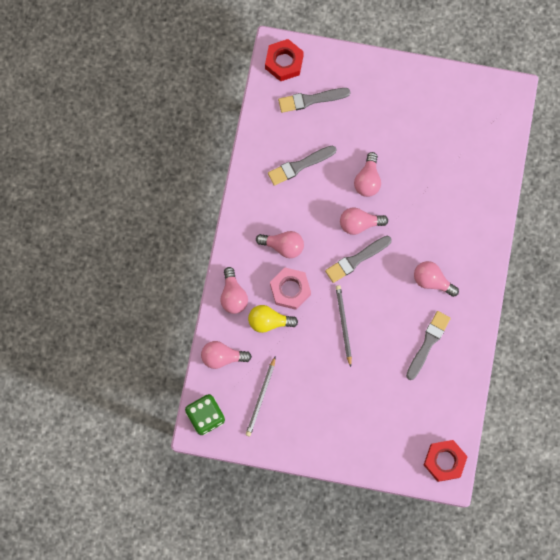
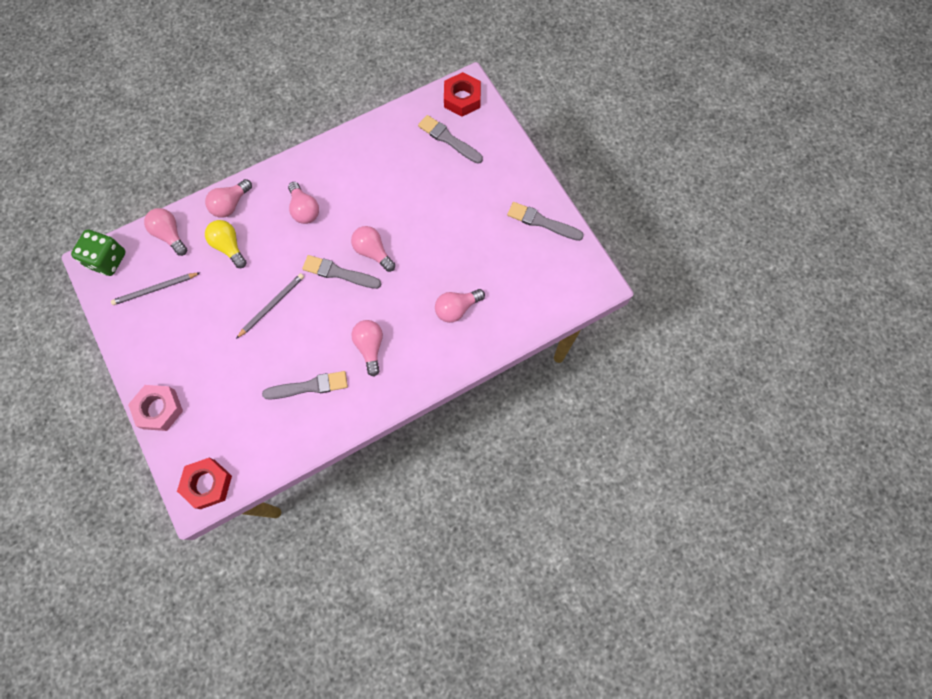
camera: 50 degrees right, 5 degrees down
grey brush [268,145,336,186] -> grey brush moved to [507,202,584,241]
pink nut [270,268,311,310] -> pink nut moved to [128,385,183,431]
pink light bulb [354,152,381,197] -> pink light bulb moved to [435,289,485,323]

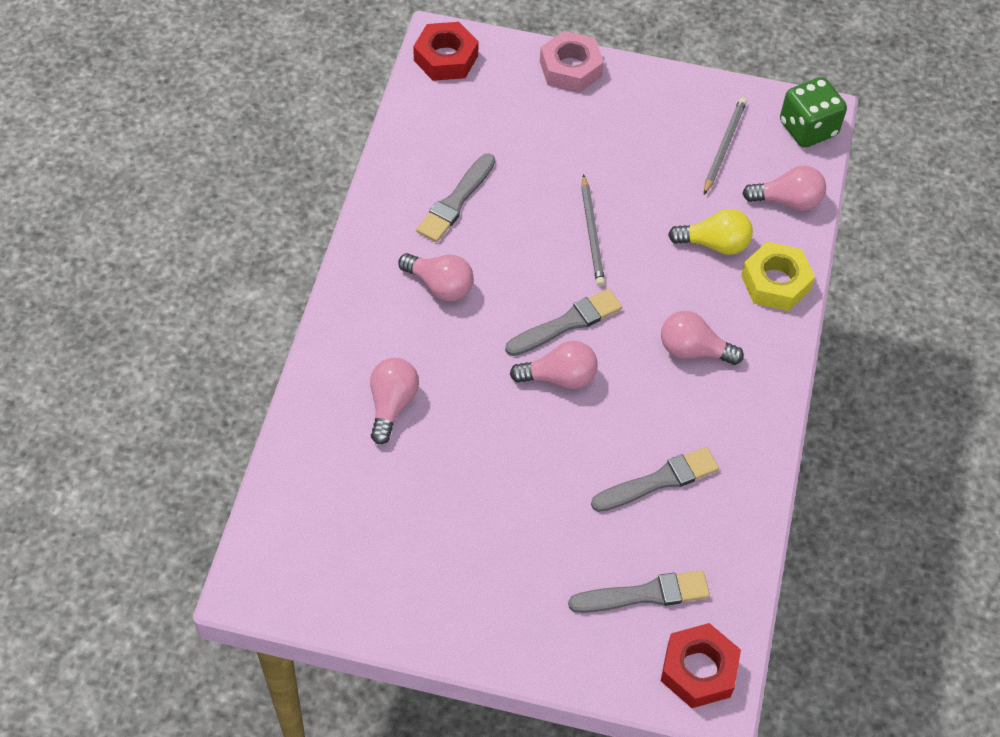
camera: 130 degrees right, 15 degrees down
pink light bulb [205,179,252,218] -> yellow nut [741,242,815,311]
grey brush [507,202,584,241] -> grey brush moved to [591,447,719,512]

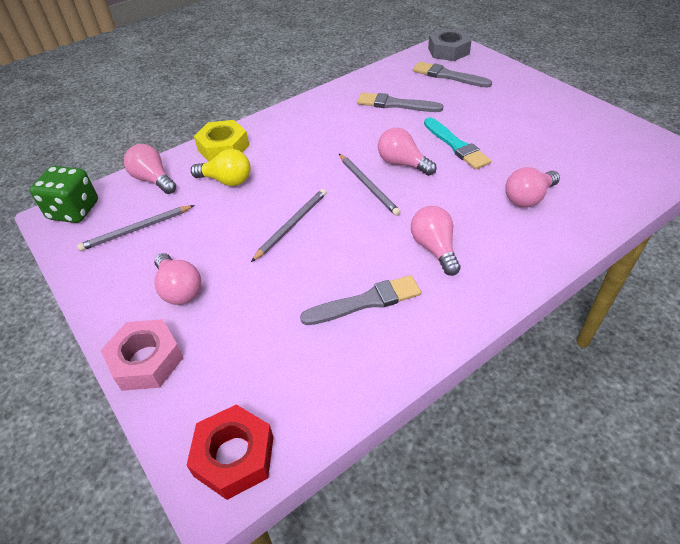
camera: 135 degrees left, 10 degrees down
grey brush [505,289,622,356] -> grey pencil [339,154,401,216]
pink light bulb [661,311,744,365] -> pink light bulb moved to [154,253,201,305]
red nut [661,623,741,708] -> grey nut [428,28,472,61]
yellow light bulb [668,209,753,255] -> yellow light bulb turned 150 degrees clockwise [191,149,251,186]
none -> turquoise brush [424,118,491,170]

